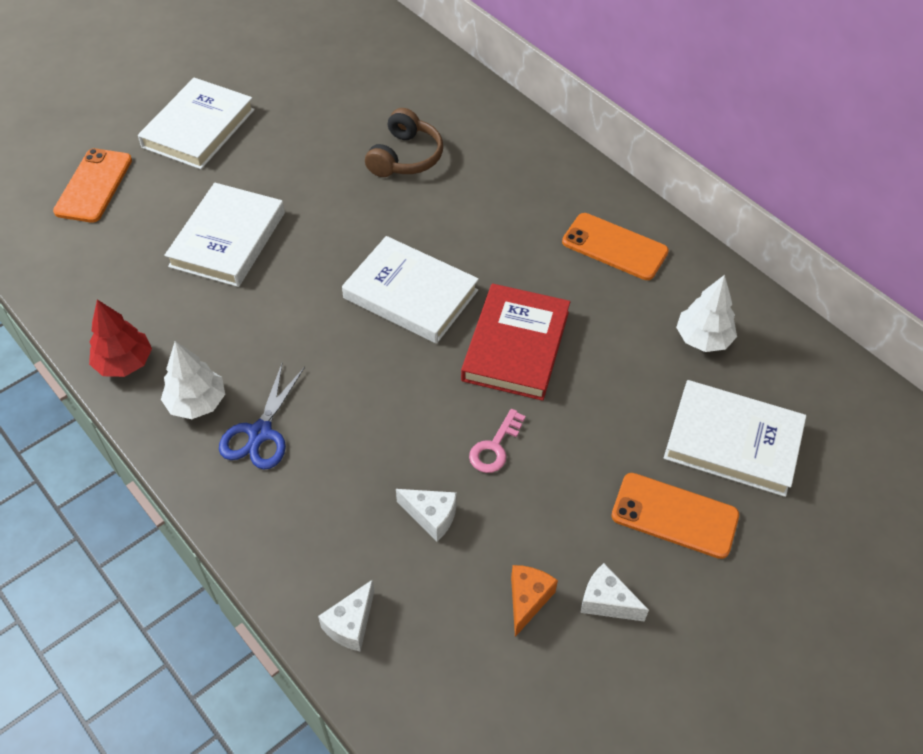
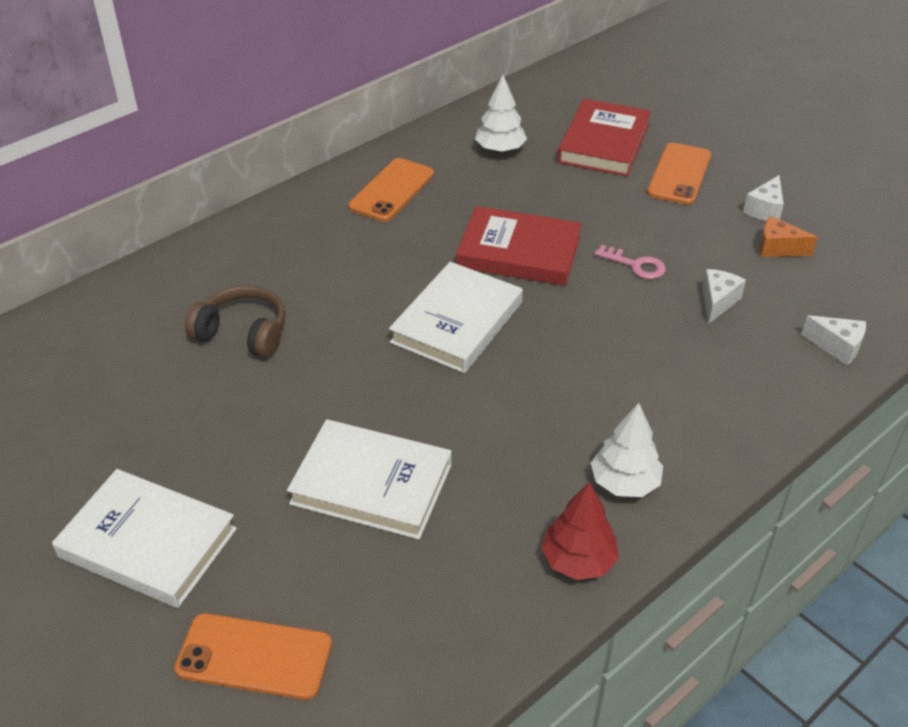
camera: 90 degrees left, 10 degrees down
blue scissors [219,362,305,470] -> none
white book [664,380,806,497] -> red book [557,99,651,176]

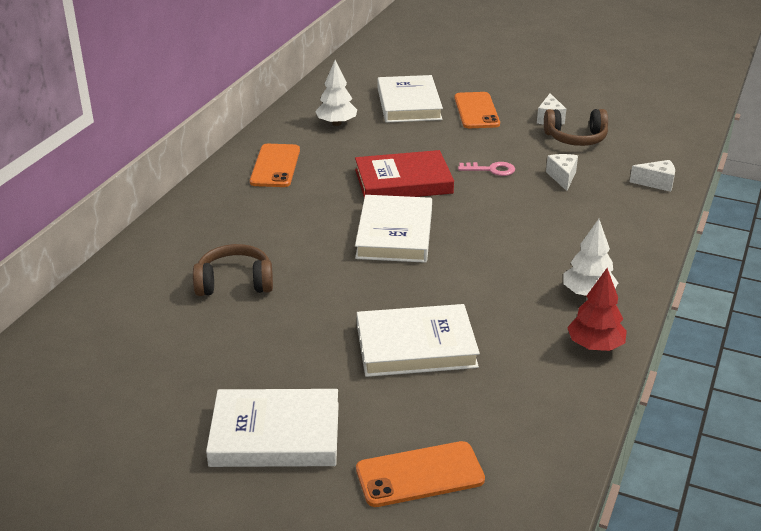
camera: 25 degrees left, 10 degrees down
red book [557,99,651,176] -> white book [378,75,443,123]
orange cheese [759,216,818,257] -> brown headphones [544,109,608,146]

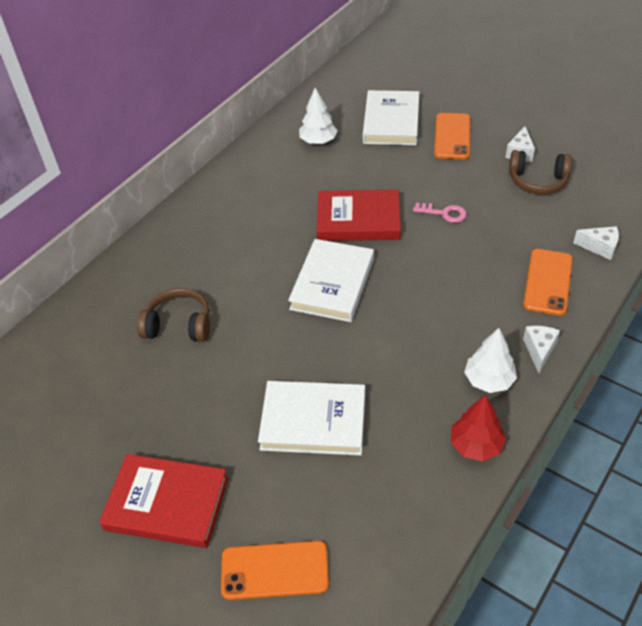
camera: 15 degrees right, 15 degrees up
white book [206,389,339,467] -> red book [99,454,228,548]
orange phone [250,144,300,187] -> orange phone moved to [523,249,573,316]
white cheese [546,154,578,191] -> white cheese moved to [523,326,560,373]

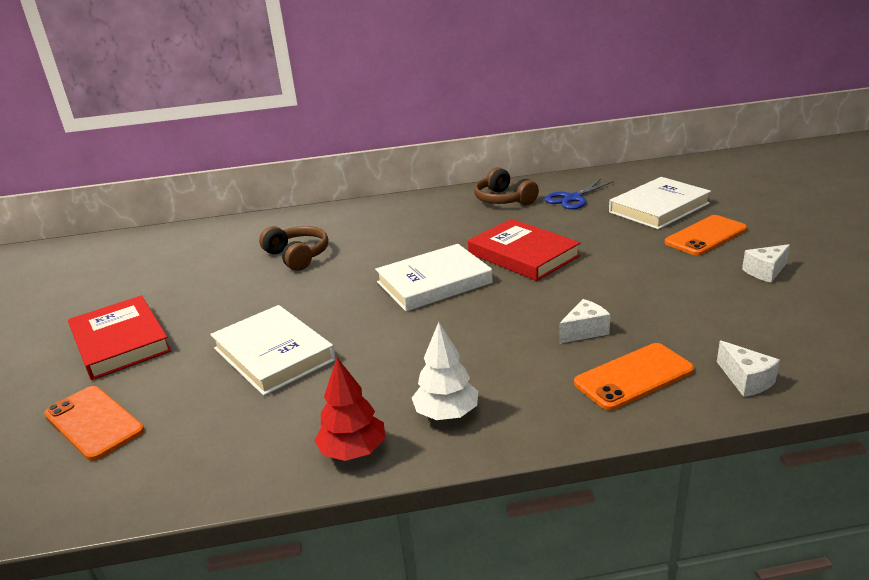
camera: 45 degrees right, 20 degrees down
white tree [299,88,338,144] -> blue scissors [545,179,614,209]
pink key [413,203,467,223] -> none
brown headphones [509,150,572,194] -> brown headphones moved to [474,167,539,205]
white cheese [523,326,560,373] -> white cheese moved to [559,299,610,344]

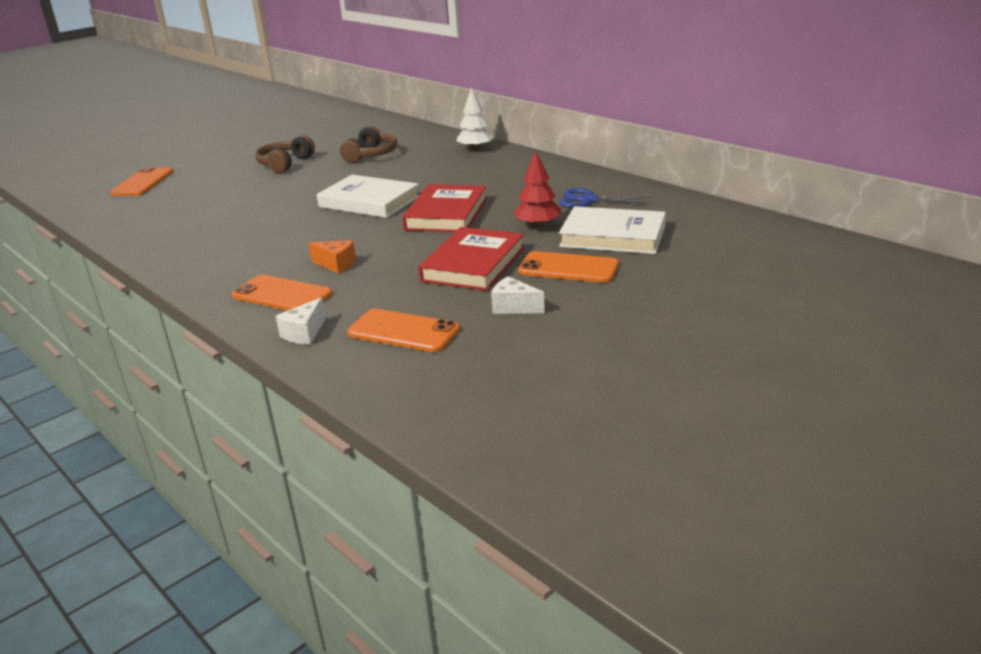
camera: 55 degrees right, 0 degrees up
red book [68,295,172,380] -> red book moved to [419,227,524,291]
white book [210,305,336,396] -> none
red tree [314,358,385,461] -> red tree moved to [514,150,561,228]
white tree [412,322,478,420] -> white tree moved to [457,87,494,151]
brown headphones [474,167,539,205] -> brown headphones moved to [255,135,315,173]
white cheese [559,299,610,344] -> orange cheese [308,240,356,274]
none -> orange phone [347,309,460,352]

